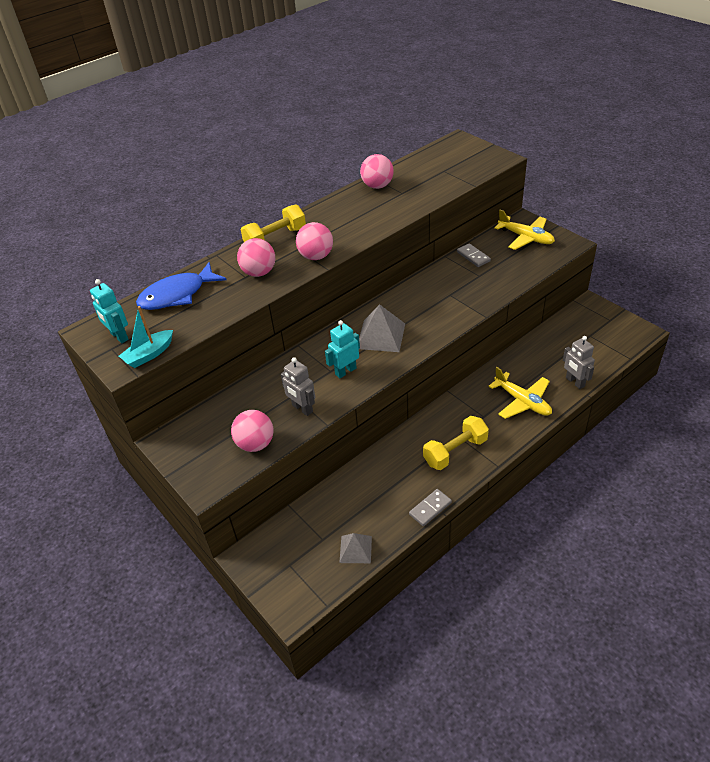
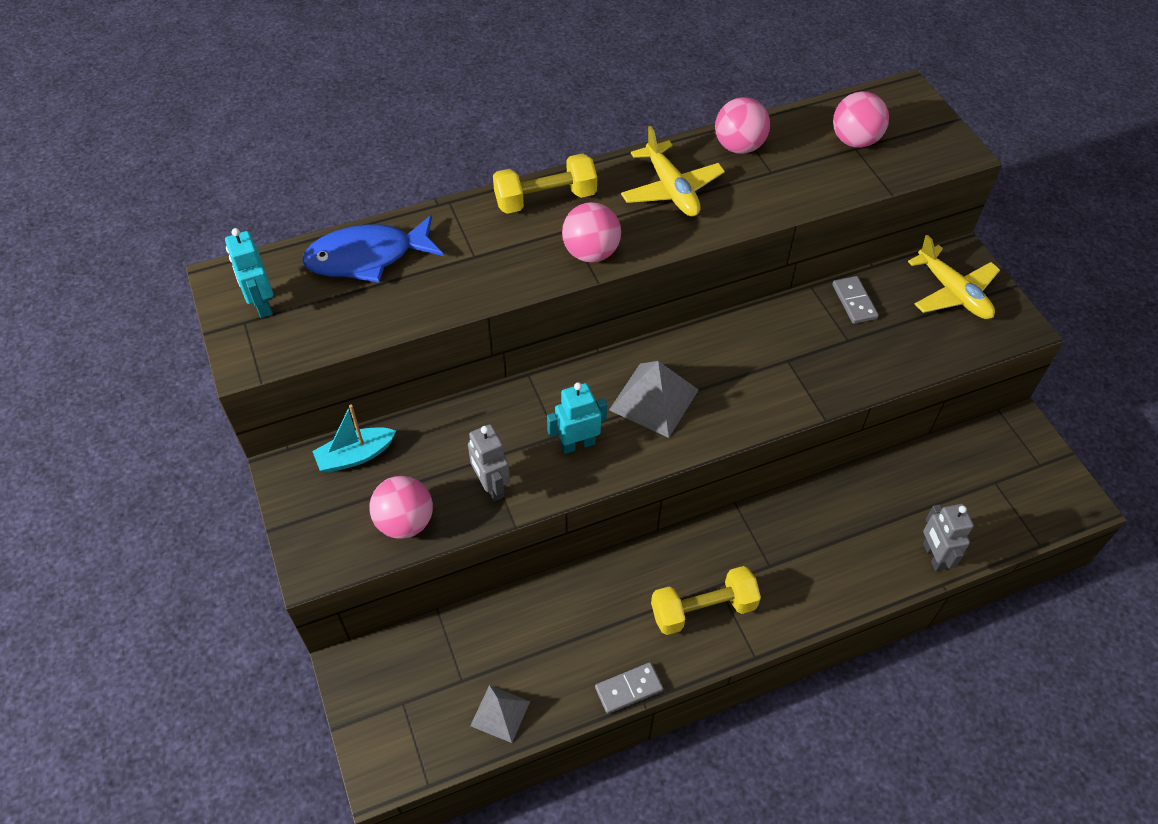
camera: 15 degrees right, 10 degrees up
turquoise boat [119,306,173,368] -> turquoise boat moved to [312,405,396,473]
pink ball [237,238,275,277] -> pink ball moved to [833,92,889,148]
yellow plane [488,367,552,419] -> yellow plane moved to [621,126,725,217]

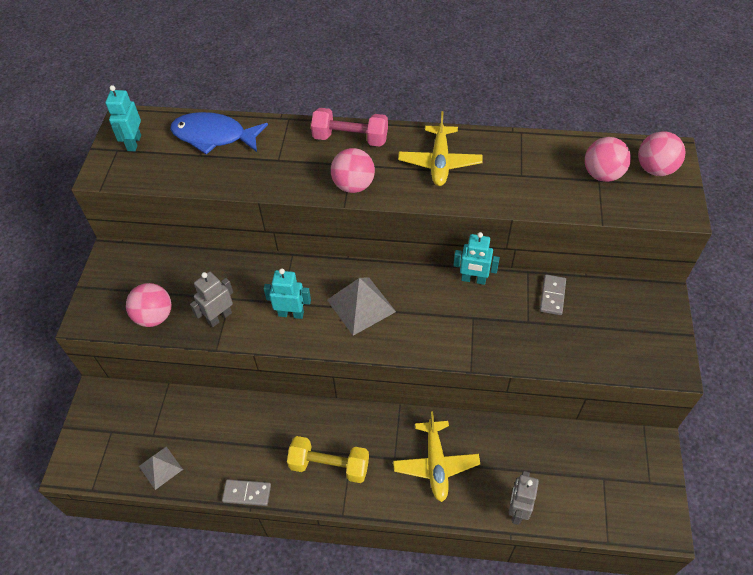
camera: 30 degrees right, 0 degrees up
turquoise boat [312,405,396,473] -> none
grey robot [468,424,510,501] -> grey robot turned 45 degrees clockwise [190,272,233,327]
yellow dumbbell [493,153,597,214] -> pink dumbbell [311,108,388,147]
pink ball [715,97,770,154] -> pink ball moved to [638,131,686,176]
yellow plane [908,235,1000,319] -> yellow plane moved to [393,411,480,502]
none -> turquoise robot [453,232,500,285]

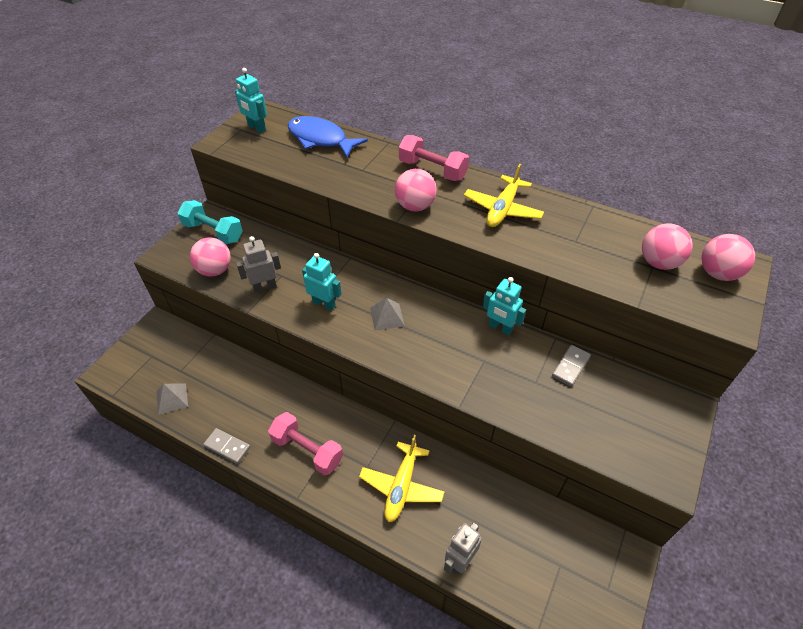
camera: 20 degrees right, 5 degrees down
turquoise robot [105,85,141,151] -> turquoise robot turned 75 degrees counterclockwise [235,68,267,133]
yellow dumbbell [287,436,369,483] -> pink dumbbell [268,412,343,476]
grey pyramid [327,277,396,336] -> grey pyramid [370,298,405,331], size x0.63
none -> turquoise dumbbell [177,200,243,244]

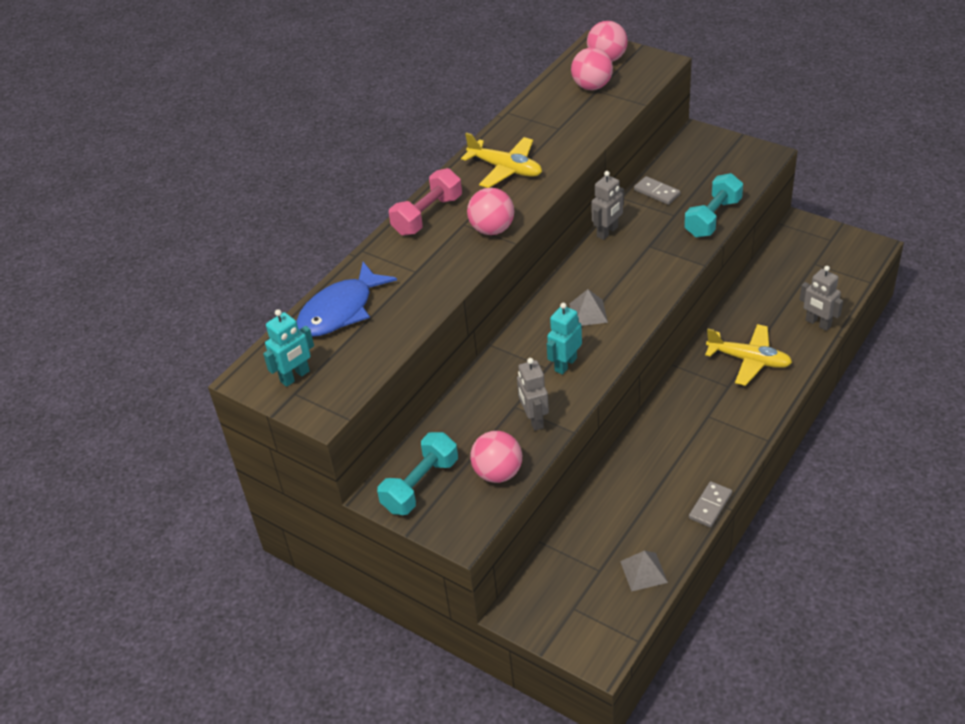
camera: 80 degrees left, 5 degrees down
pink dumbbell [268,412,343,476] -> none
turquoise robot [483,277,526,335] -> grey robot [591,171,624,240]
none -> turquoise dumbbell [684,173,743,237]

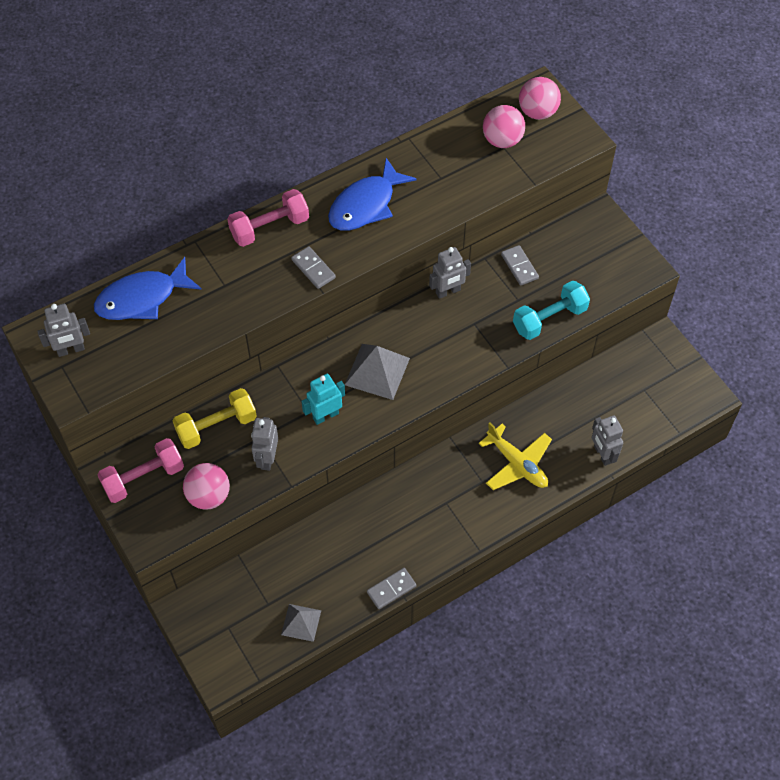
camera: 20 degrees right, 15 degrees up
turquoise robot [263,309,314,387] -> grey robot [37,304,90,357]
turquoise dumbbell [377,432,458,515] -> pink dumbbell [97,438,184,503]
yellow plane [461,133,542,188] -> blue fish [328,158,417,231]
pink ball [467,188,514,235] -> grey domino [291,246,336,289]
grey pyramid [569,289,608,326] -> grey pyramid [345,344,410,400], size x1.59
none -> yellow dumbbell [173,388,257,449]

